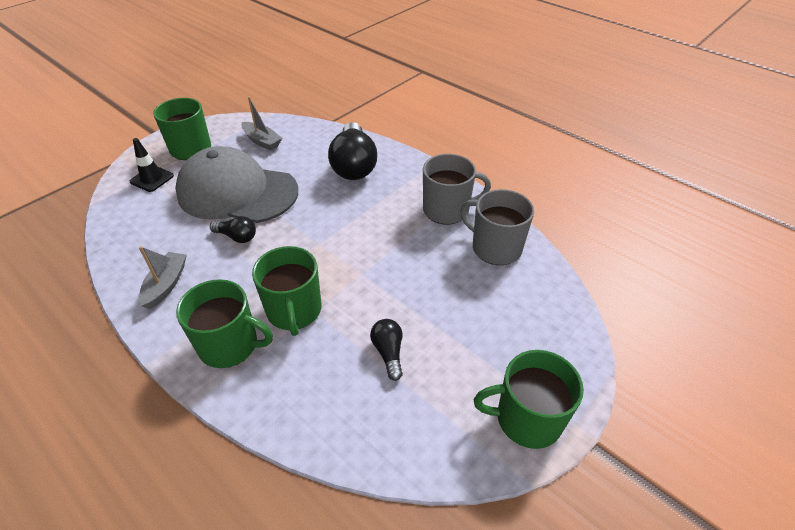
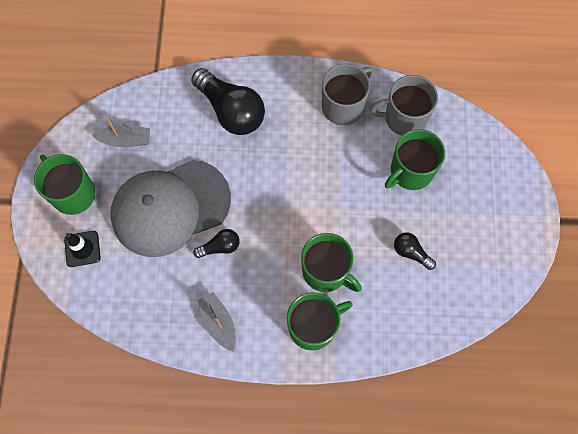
camera: 40 degrees left, 25 degrees up
green mug [474,350,584,449] -> green mug moved to [385,129,445,190]

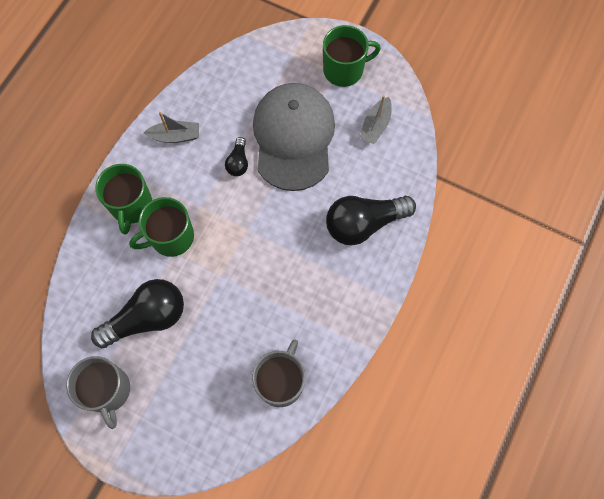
camera: 115 degrees right, 0 degrees up
black traffic cone [64,231,101,267] -> none
grey mug [322,64,372,125] -> grey mug moved to [66,356,130,429]
green mug [385,129,445,190] -> none
black light bulb [394,232,436,270] -> black light bulb [91,279,184,348], size x2.04

